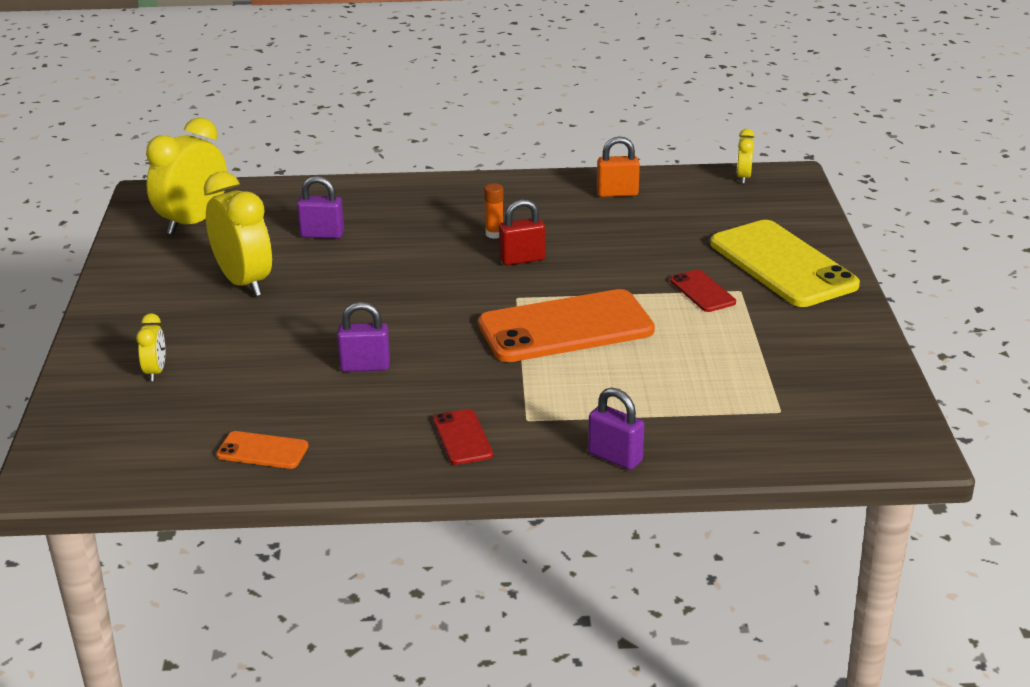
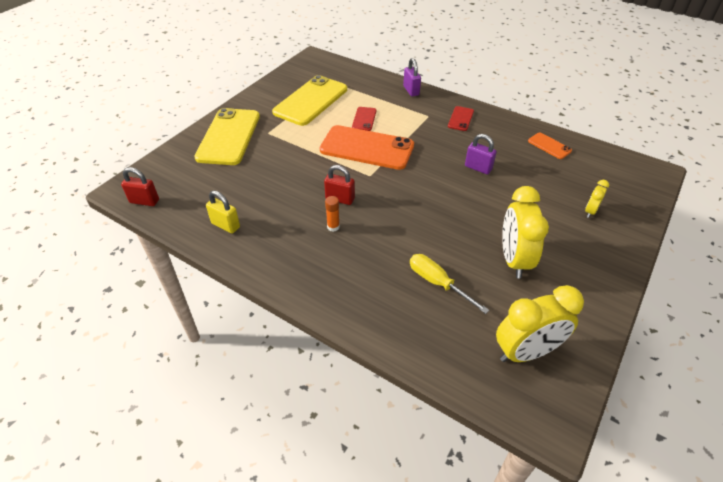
camera: 145 degrees left, 15 degrees up
purple padlock [297,176,344,239] -> yellow screwdriver [410,254,489,314]
orange padlock [597,136,640,197] -> yellow padlock [206,190,240,233]
red phone [670,270,736,312] -> red phone moved to [352,107,376,131]
yellow clock [736,129,755,184] -> red padlock [121,167,159,206]
none -> yellow phone [272,75,347,126]

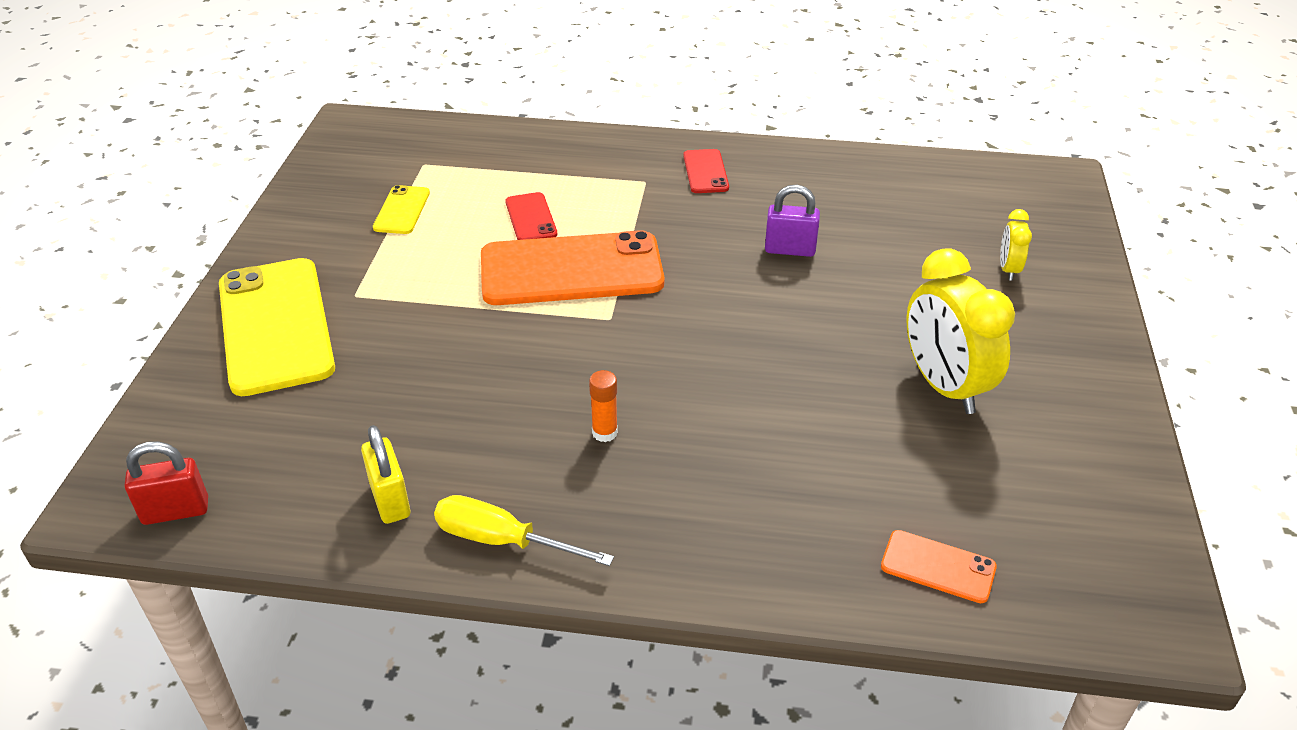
camera: 25 degrees left, 5 degrees down
yellow padlock [206,190,240,233] -> yellow padlock turned 60 degrees clockwise [361,425,410,524]
yellow phone [272,75,347,126] -> yellow phone [373,185,430,234], size x0.46
red padlock [324,165,355,205] -> none
purple padlock [403,58,421,96] -> none
yellow screwdriver [410,254,489,314] -> yellow screwdriver moved to [434,495,614,566]
yellow clock [496,285,584,362] -> none
orange phone [528,132,572,159] -> orange phone moved to [881,530,997,603]

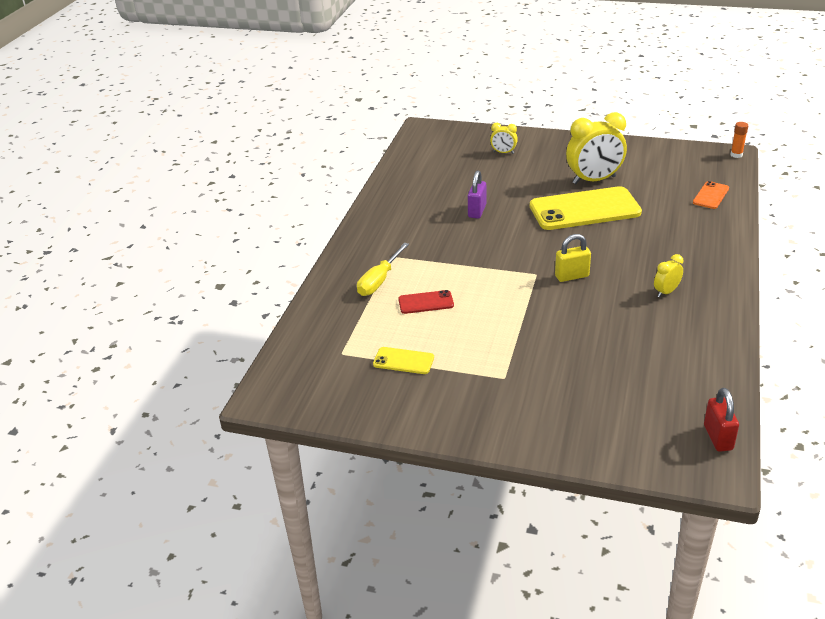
camera: 80 degrees left, 5 degrees down
yellow phone [219,258,335,396] -> yellow phone moved to [530,186,642,230]
yellow padlock [361,425,410,524] -> yellow padlock moved to [555,234,591,282]
yellow screwdriver [434,495,614,566] -> yellow screwdriver moved to [357,243,409,296]
orange phone [481,230,664,305] -> none
orange glue stick [589,370,618,442] -> orange glue stick moved to [731,122,748,158]
red phone [683,149,729,193] -> none
none -> yellow clock [654,254,683,297]

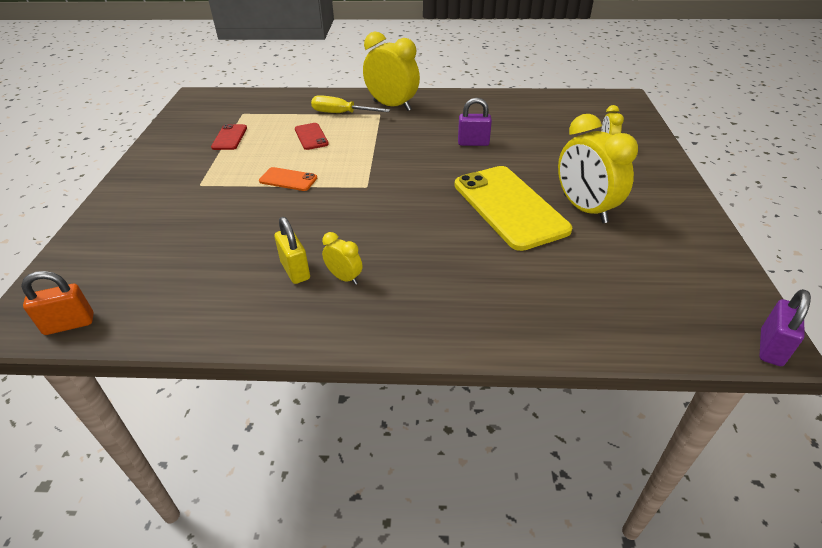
camera: 75 degrees right, 5 degrees up
yellow phone [373,347,434,374] -> red phone [211,124,247,150]
yellow padlock [555,234,591,282] -> yellow padlock moved to [274,217,310,284]
orange phone [693,181,729,209] -> orange phone moved to [259,167,317,191]
red padlock [704,388,739,452] -> orange padlock [21,271,94,335]
orange glue stick [731,122,748,158] -> purple padlock [759,289,811,366]
none -> yellow clock [363,32,420,111]

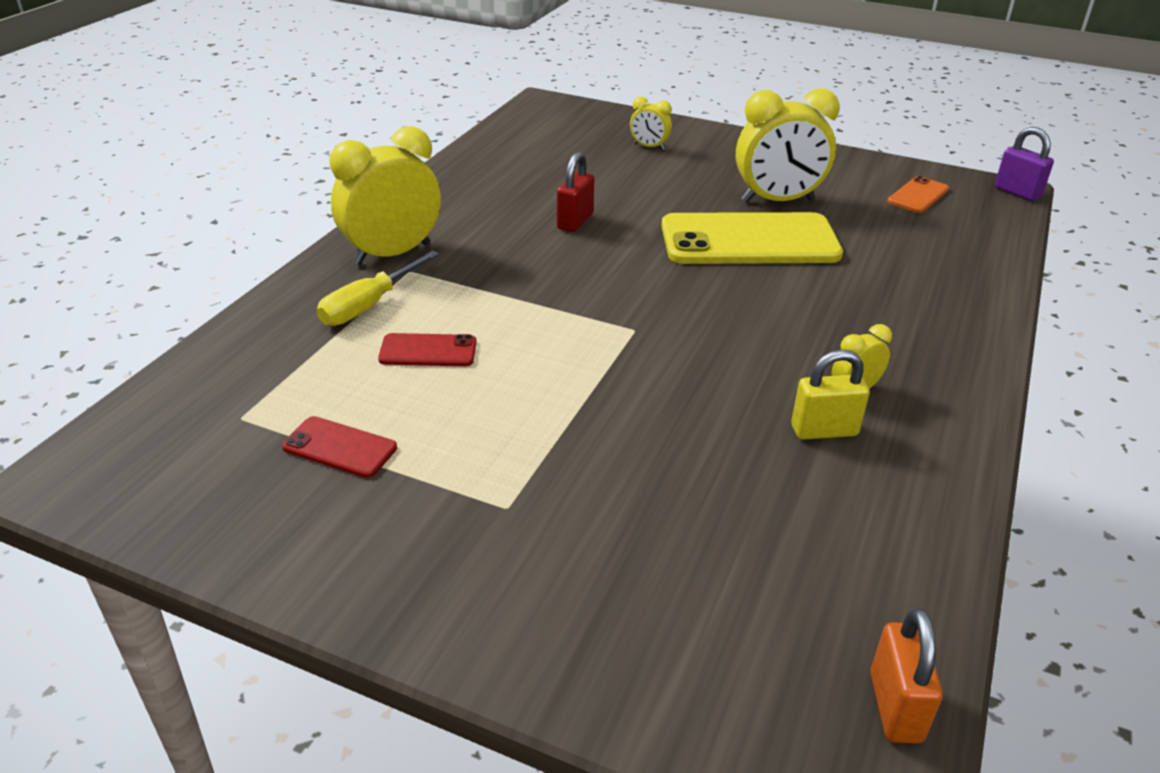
camera: 70 degrees left, 5 degrees down
orange phone [259,167,317,191] -> orange phone moved to [887,176,949,213]
purple padlock [458,98,492,146] -> red padlock [557,152,594,232]

